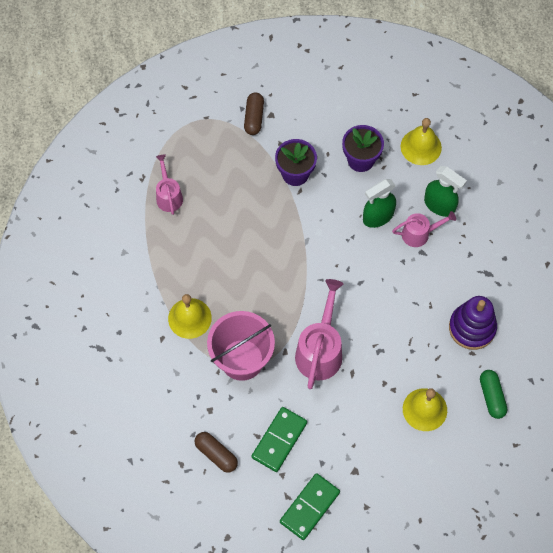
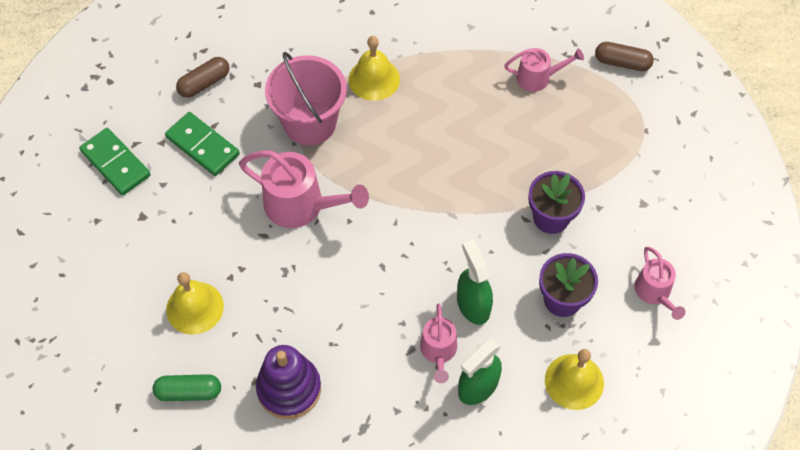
camera: 100 degrees right, 5 degrees down
brown capsule [244,92,264,135] -> brown capsule moved to [595,42,654,71]
none -> pink watering can [635,247,685,320]

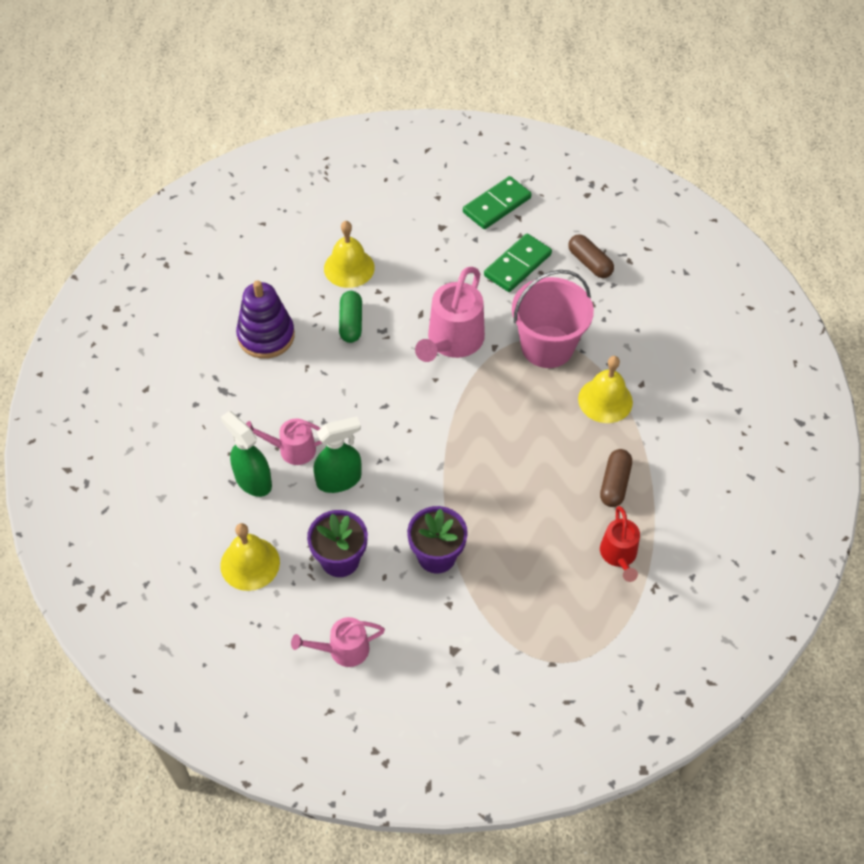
camera: 90 degrees right, 5 degrees down
green capsule [153,374,221,401] -> green capsule moved to [339,291,362,343]
pink watering can [504,48,584,92] -> red watering can [600,506,640,582]
brown capsule [595,42,654,71] -> brown capsule moved to [600,449,632,507]

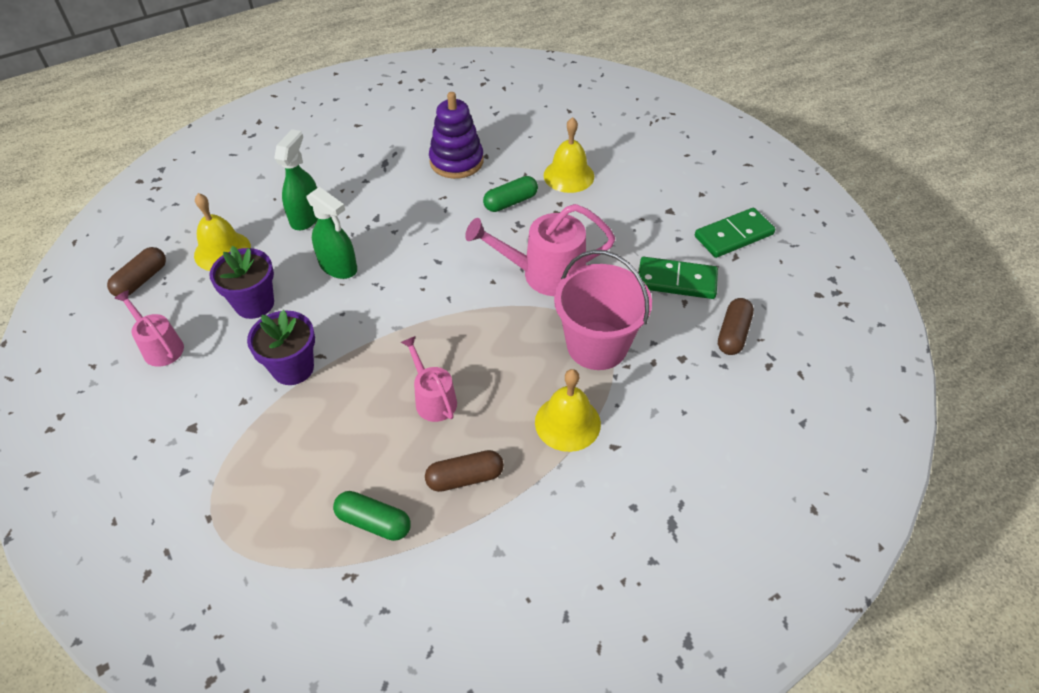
camera: 60 degrees right, 5 degrees down
pink watering can [246,418,323,465] -> pink watering can moved to [401,336,457,422]
green domino [463,176,532,229] -> green domino turned 45 degrees counterclockwise [695,208,775,258]
red watering can [600,506,640,582] -> green capsule [333,491,411,541]
none -> brown capsule [107,247,166,296]

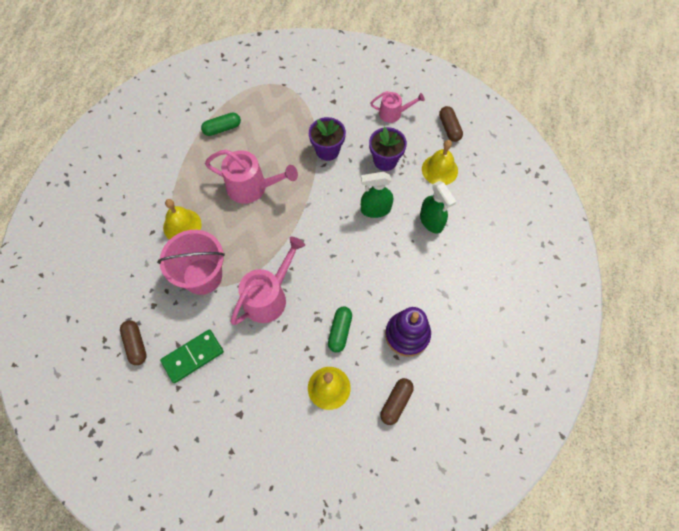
camera: 135 degrees right, 15 degrees up
pink watering can [401,336,457,422] -> pink watering can [205,150,298,204], size x1.68
brown capsule [425,450,504,492] -> brown capsule moved to [380,378,414,425]
green domino [695,208,775,258] -> none

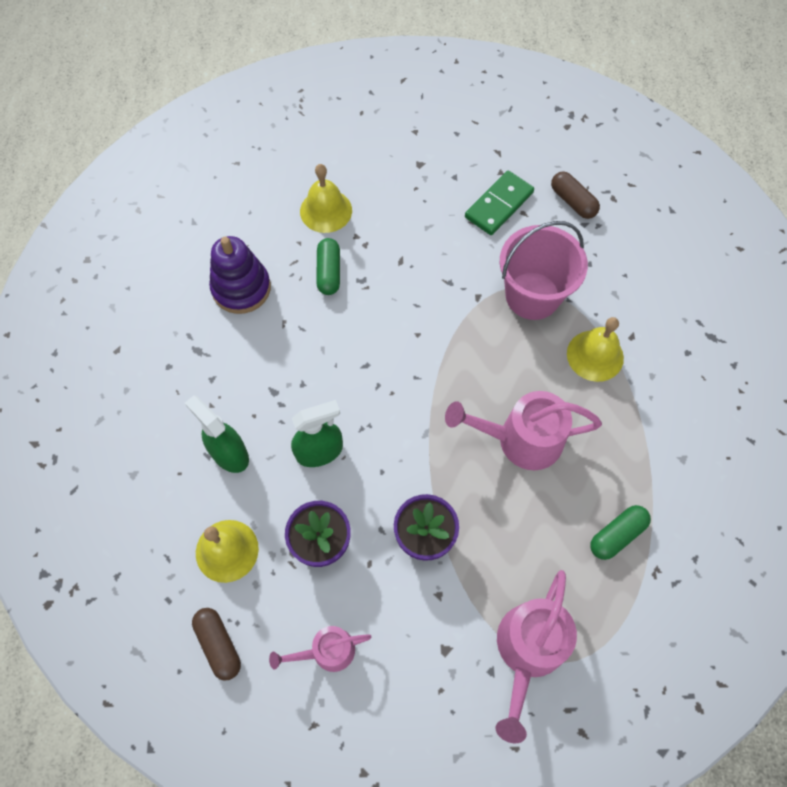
camera: 165 degrees right, 0 degrees up
pink watering can [231,237,305,325] -> pink watering can moved to [495,570,577,743]
brown capsule [380,378,414,425] -> none

